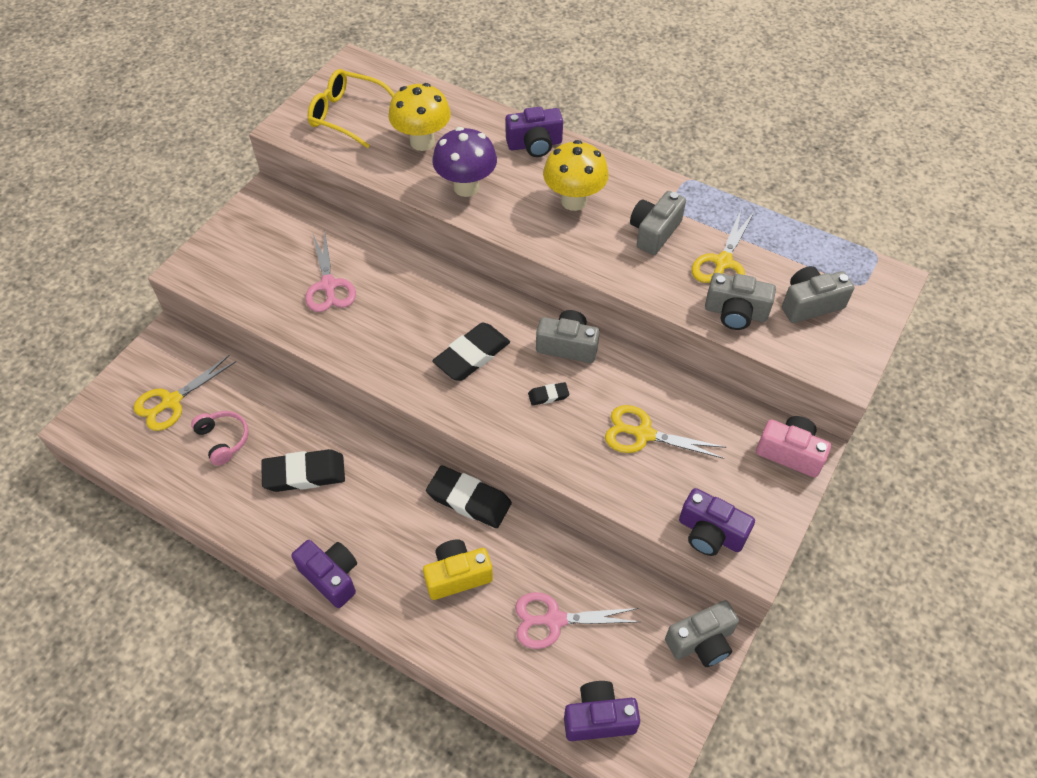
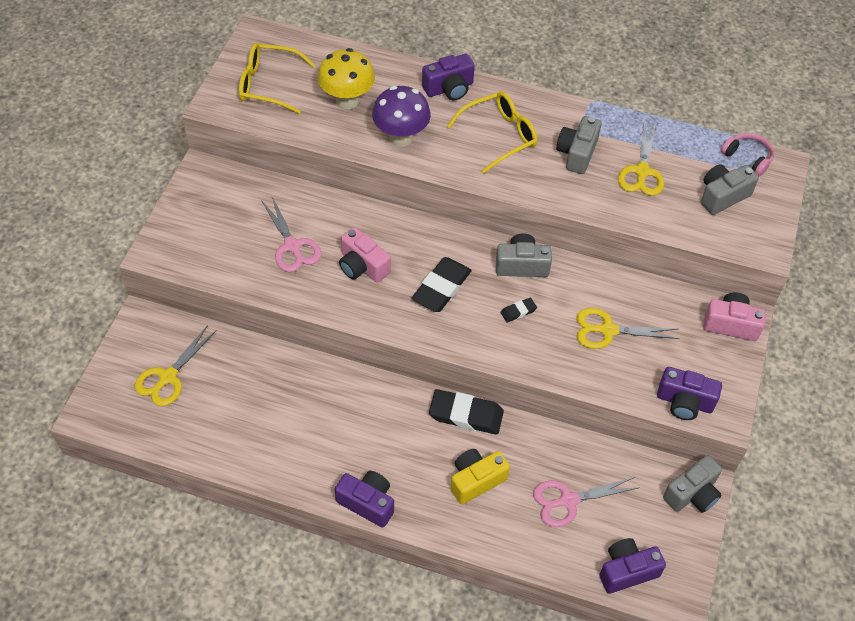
camera: 15 degrees left, 0 degrees up
pink headphones [191,411,248,465] -> pink headphones moved to [721,133,774,177]
black eraser [261,449,345,492] -> none
yellow mushroom [543,140,609,211] -> yellow glasses [447,92,537,173]
grey camera [705,273,776,330] -> none
none -> pink camera [339,227,391,283]

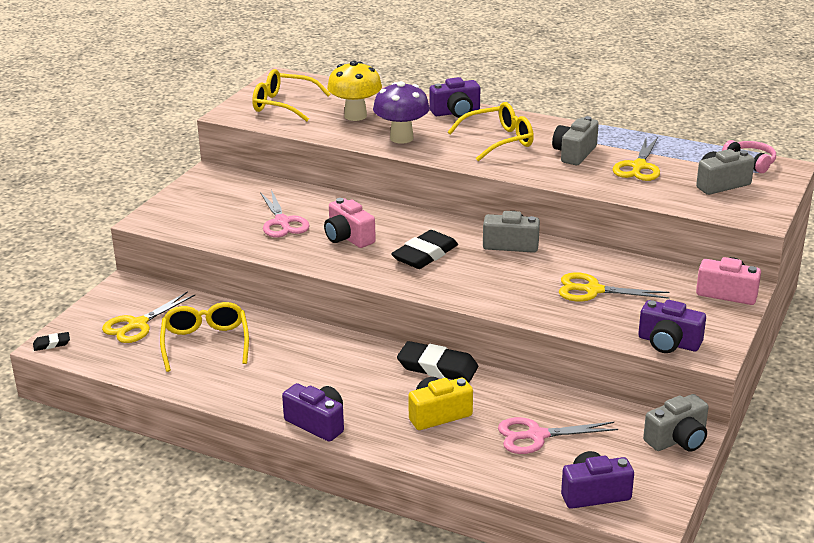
camera: 10 degrees right, 25 degrees down
black eraser [500,298,537,323] -> black eraser moved to [33,332,70,351]
none -> yellow glasses [160,302,249,372]

